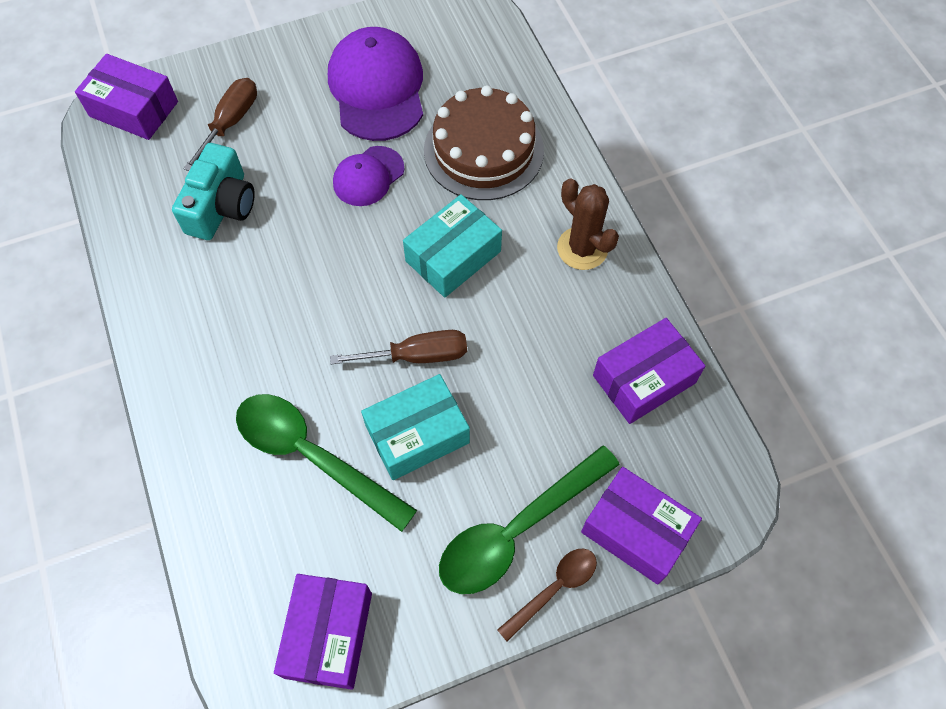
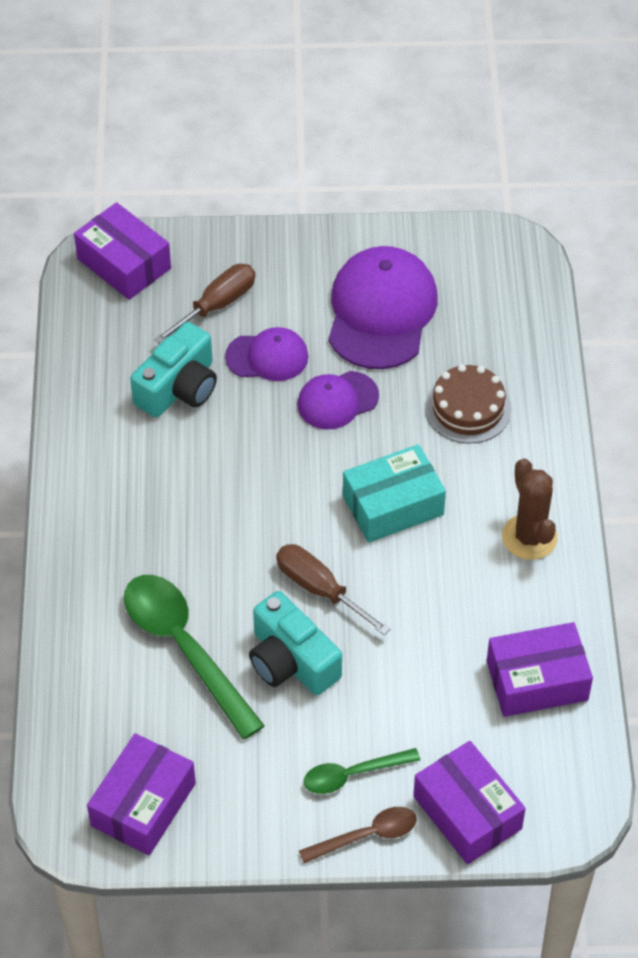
camera: 20 degrees right, 10 degrees down
brown screwdriver [330,330,467,364] -> brown screwdriver turned 150 degrees counterclockwise [276,544,390,635]
turquoise box [361,374,470,480] -> turquoise camera [249,591,342,695]
brown cake [424,86,544,200] -> brown cake [425,364,512,444], size x0.65
green spoon [439,445,620,594] -> green spoon [304,748,420,794], size x0.55
none -> purple cap [225,327,309,381]

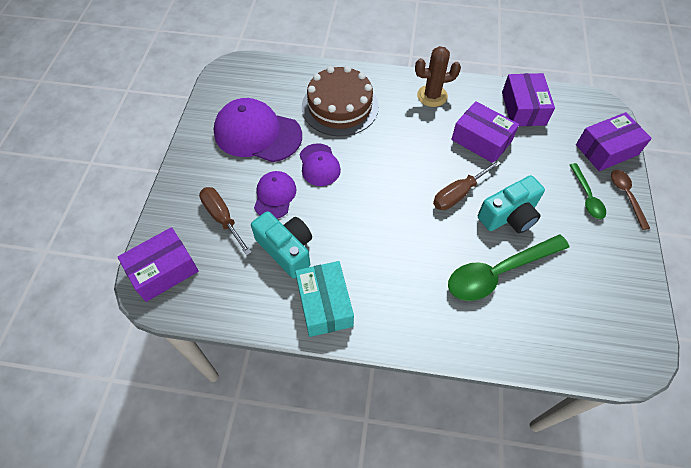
camera: 80 degrees left, 5 degrees up
purple box [87,733,196,855] -> purple box moved to [452,101,519,163]
turquoise box [343,444,446,542] -> turquoise box moved to [295,261,354,337]
brown cake [425,364,512,444] -> brown cake [302,66,379,136], size x1.54

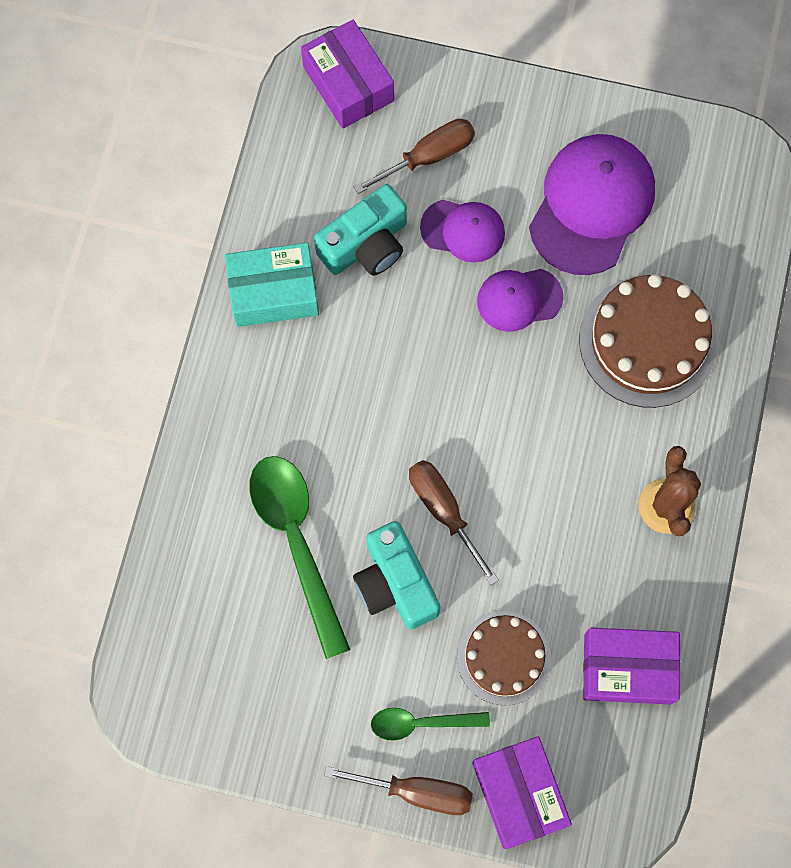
camera: 95 degrees right, 15 degrees up
purple box [452,101,519,163] -> none
brown spoon [611,170,650,230] -> brown screwdriver [324,766,473,815]
none -> brown cake [457,611,551,706]

